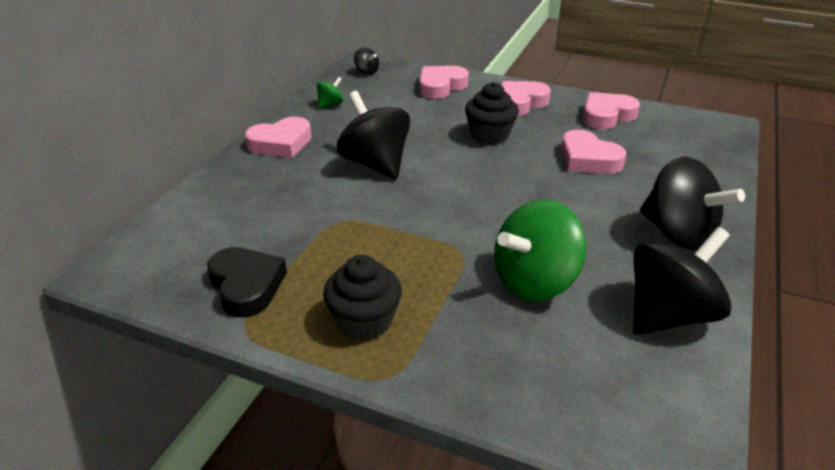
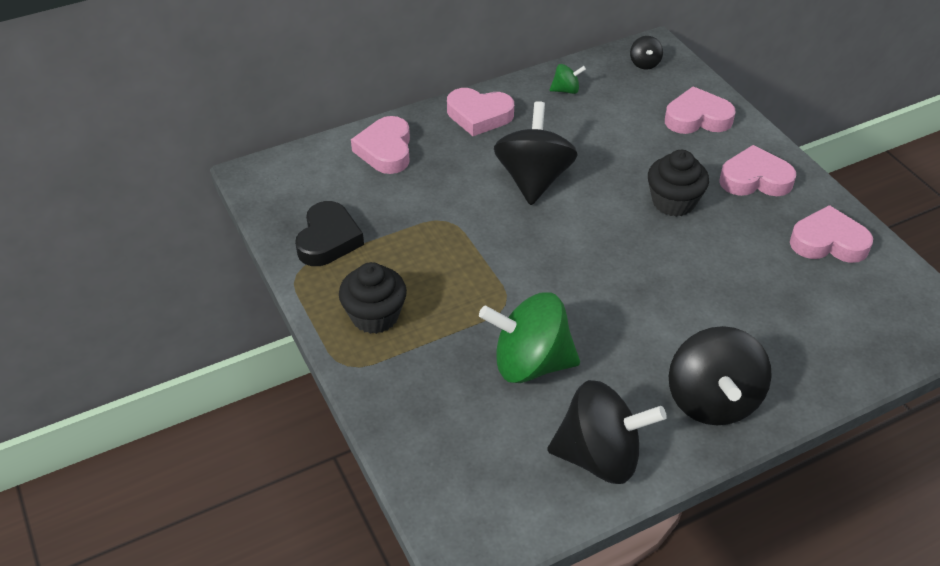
camera: 40 degrees right, 10 degrees up
pink heart [561,130,626,174] -> pink heart moved to [351,116,410,174]

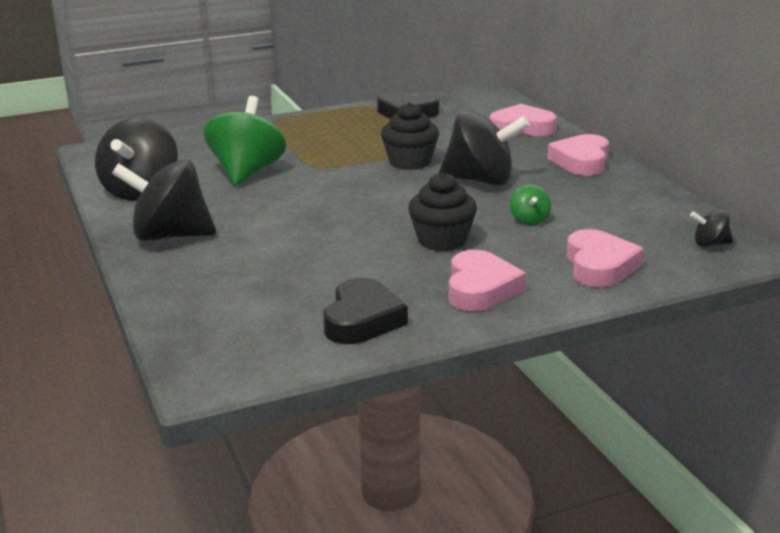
camera: 95 degrees right, 20 degrees down
black cupcake [339,262,407,334] -> black cupcake moved to [381,102,439,170]
green spinning top [550,64,586,94] -> green spinning top moved to [510,185,551,225]
pink heart [790,205,873,263] -> black heart [323,278,408,344]

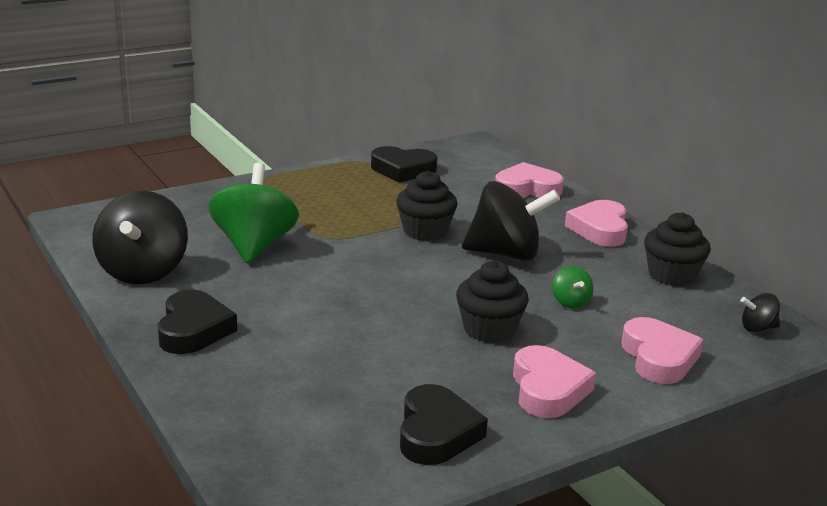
camera: 10 degrees left, 0 degrees up
black spinning top [112,159,216,241] -> black heart [158,290,237,354]
none -> black cupcake [644,212,710,287]

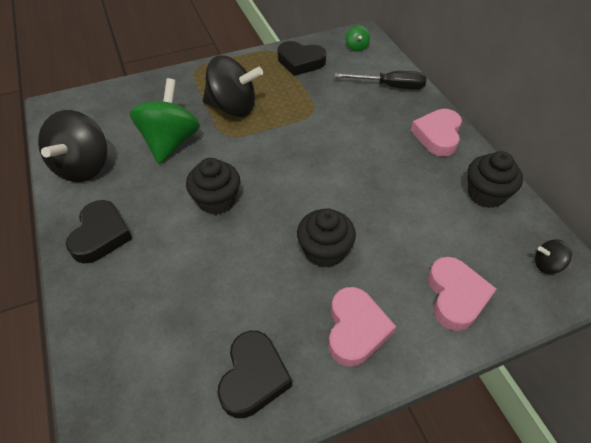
camera: 10 degrees right, 25 degrees up
black cupcake [396,171,458,241] -> black cupcake moved to [186,158,240,215]
black spinning top [462,181,560,261] -> black spinning top moved to [203,55,263,117]
pink heart [495,162,564,198] -> black screwdriver [335,71,427,89]
green spinning top [552,266,593,309] -> green spinning top moved to [346,25,370,52]

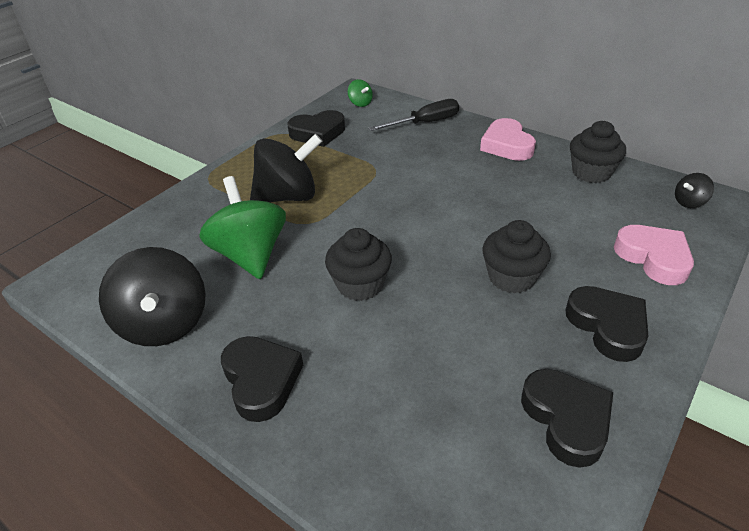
camera: 30 degrees left, 10 degrees down
pink heart [328,287,396,367] -> black heart [566,286,648,362]

